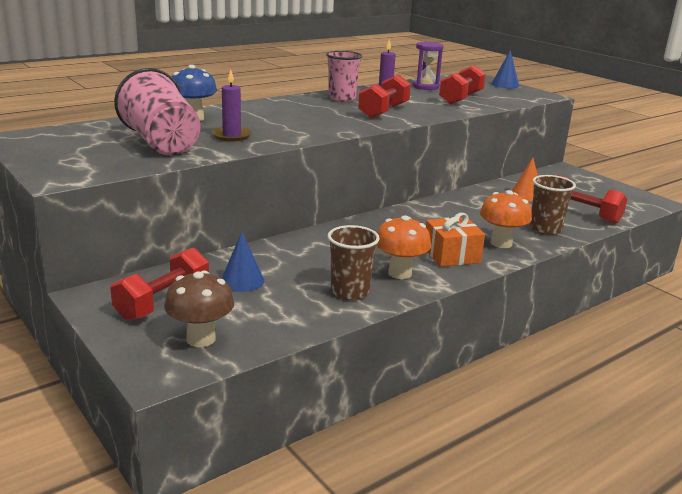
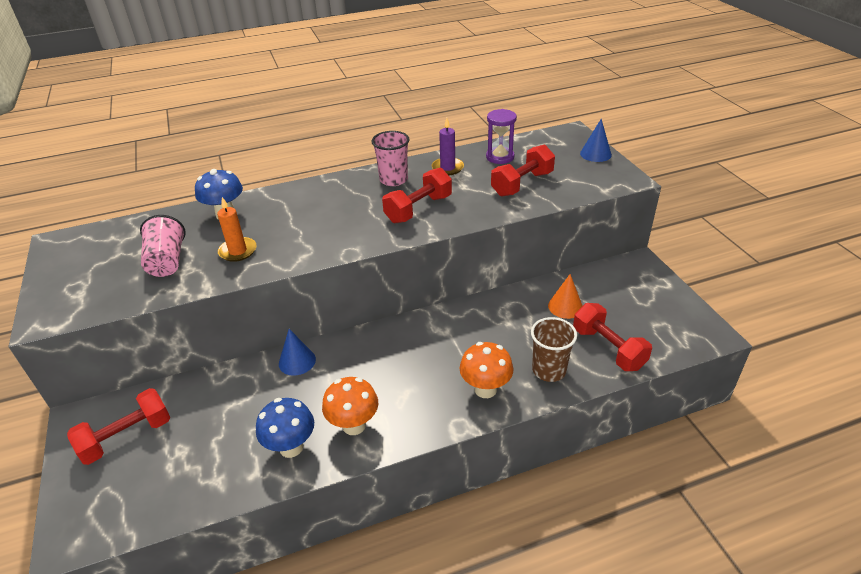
camera: 20 degrees right, 15 degrees up
pink cup [114,68,200,156] -> pink cup [140,215,186,277], size x0.66
brown mushroom [164,270,234,347] -> none
purple candle [212,69,252,141] -> orange candle [217,197,257,262]
blue cone [222,232,264,292] -> blue cone moved to [279,329,316,376]
brown cup [327,225,380,300] -> blue mushroom [256,398,314,458]
orange gift [426,213,485,267] -> none

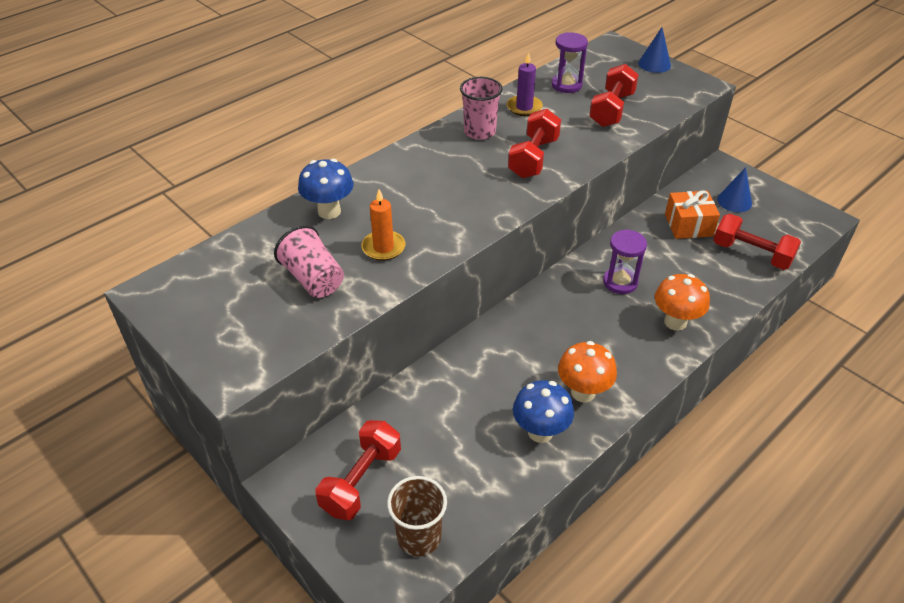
camera: 25 degrees left, 5 degrees up
blue cone [279,329,316,376] -> blue cone moved to [717,167,752,212]
brown cup [531,317,577,382] -> brown cup moved to [387,476,447,557]
orange cone [548,274,583,319] -> orange gift [665,191,720,239]
none -> purple hourglass [603,229,647,294]

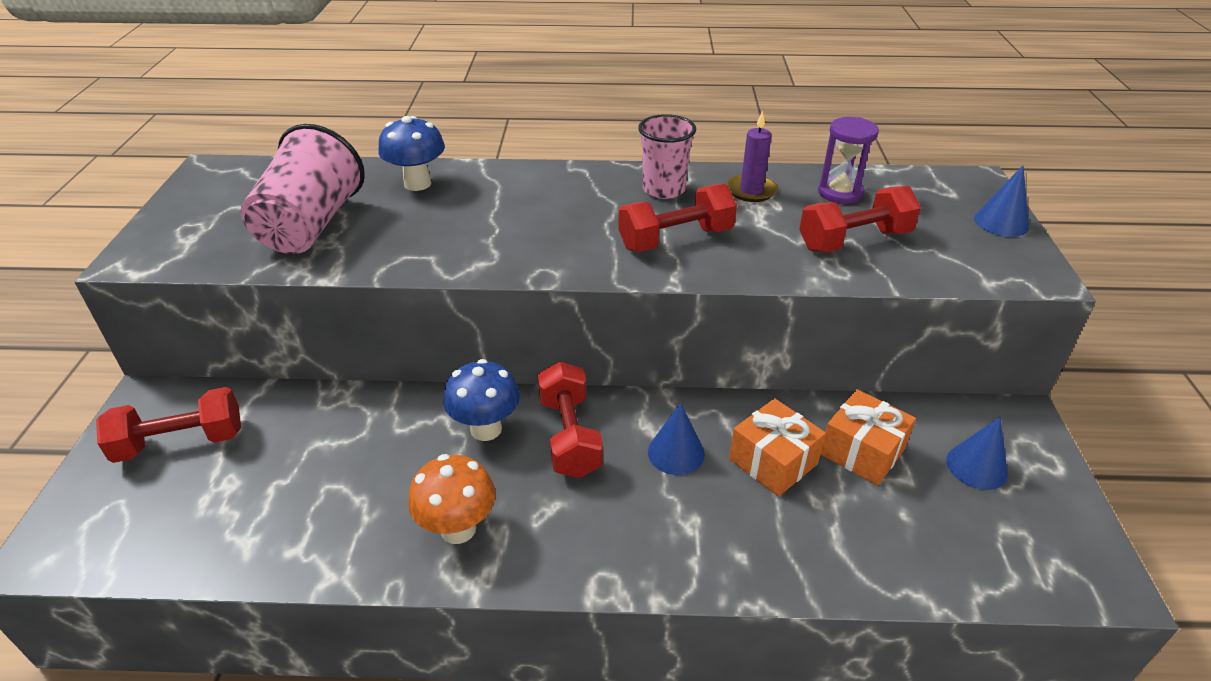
camera: 45 degrees right, 5 degrees down
pink cup [274,225,344,298] -> pink cup [240,124,364,254], size x1.51
orange candle [361,189,405,261] -> none
brown cup [387,476,447,557] -> none
blue mushroom [513,380,574,443] -> blue mushroom moved to [444,359,520,441]
purple hourglass [603,229,647,294] -> blue cone [648,403,705,475]
orange mushroom [655,274,710,331] -> none
red dumbbell [714,213,801,270] -> red dumbbell moved to [537,361,603,478]
none -> orange gift [729,398,826,497]

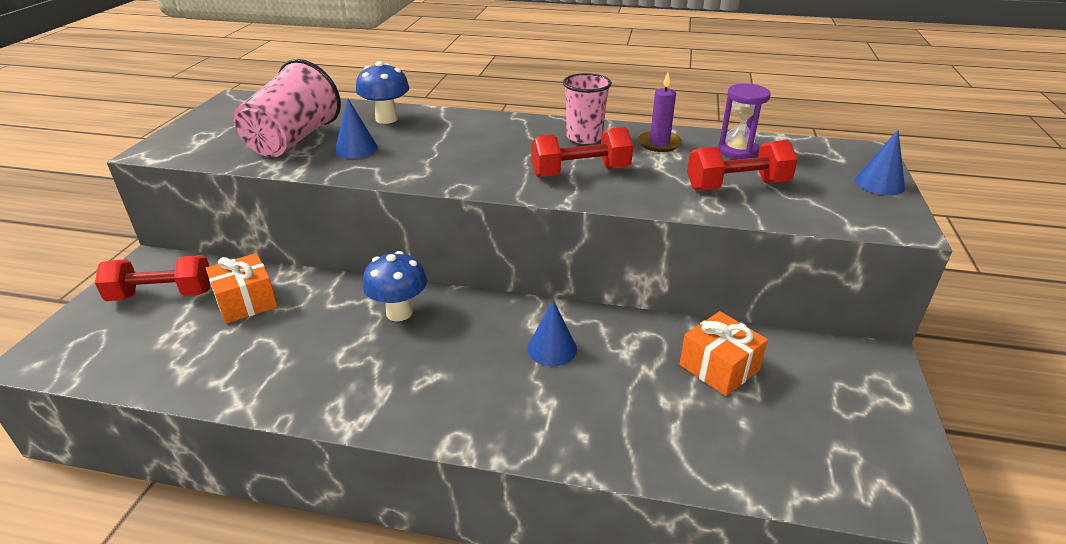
camera: 10 degrees right, 5 degrees down
orange mushroom [408,454,495,544] -> none
red dumbbell [537,361,603,478] -> none
orange gift [729,398,826,497] -> orange gift moved to [206,253,278,324]
blue cone [946,417,1008,490] -> blue cone moved to [335,99,378,158]

